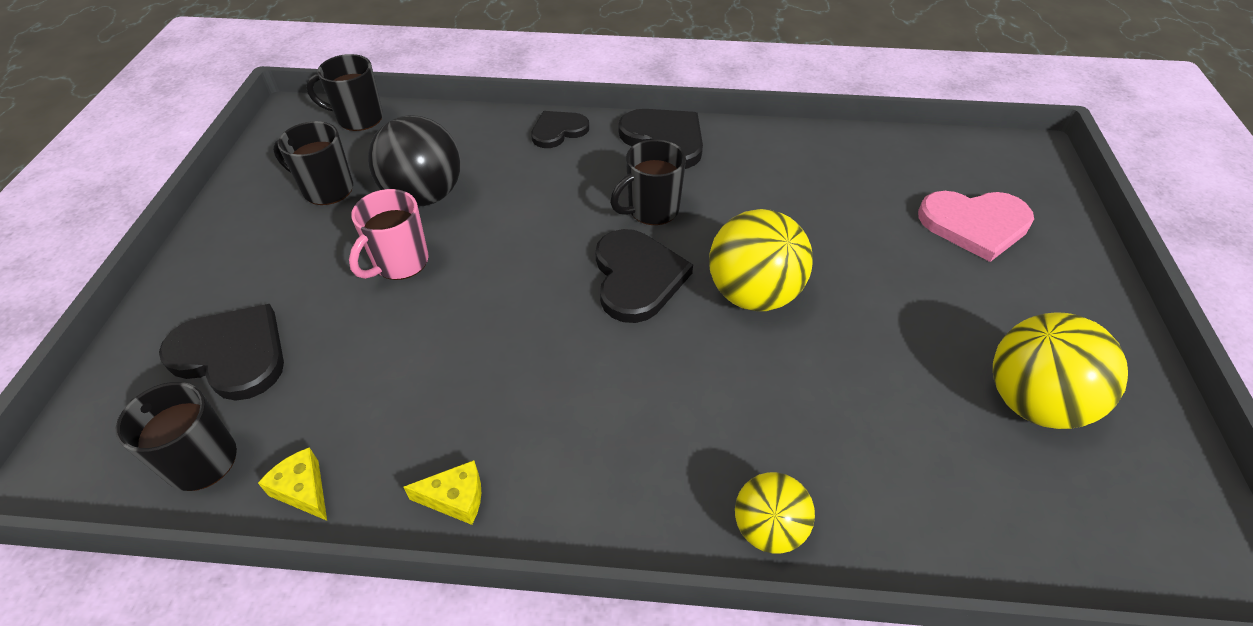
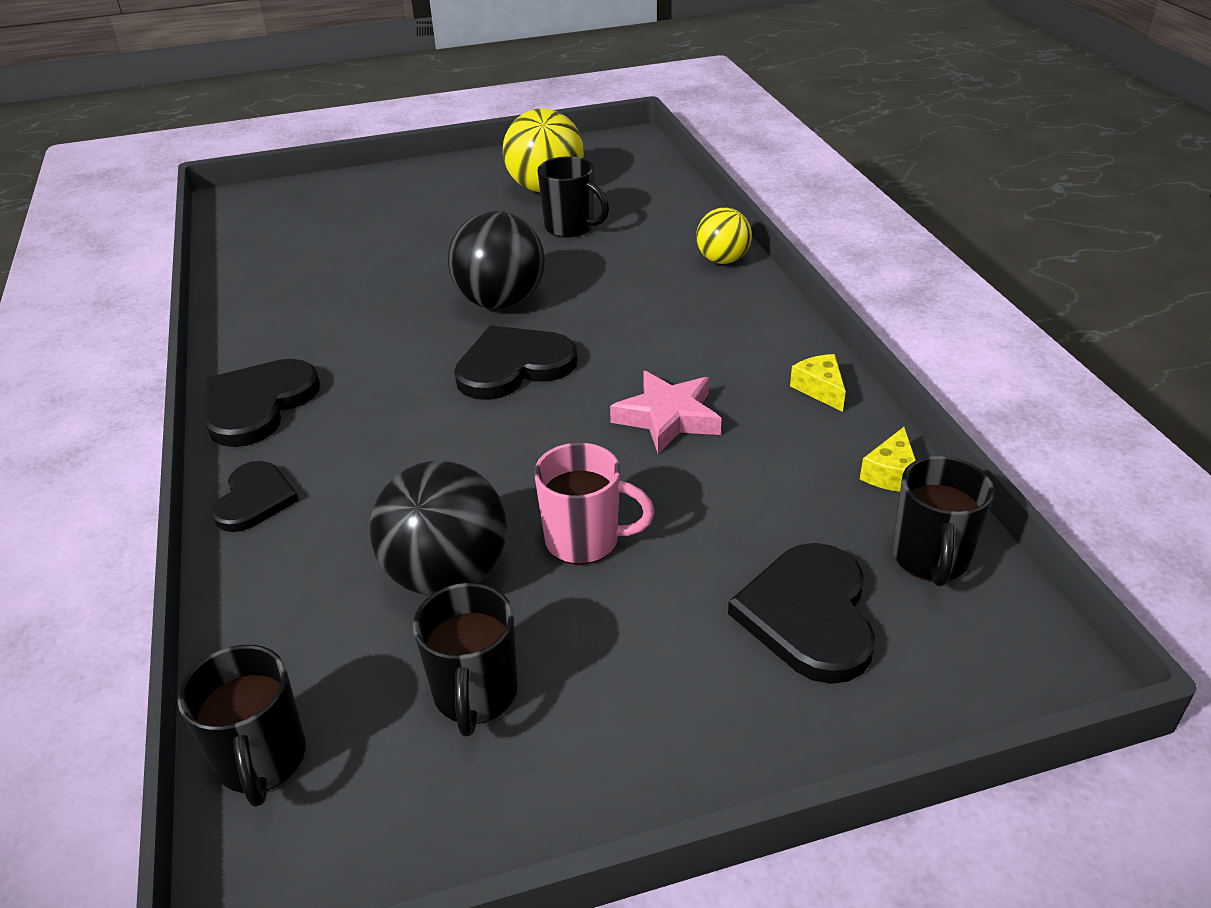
camera: 110 degrees left, 10 degrees down
black heart [531,111,589,148] -> black heart turned 120 degrees counterclockwise [212,461,299,532]
black mug [610,139,686,225] -> black mug moved to [537,157,609,238]
yellow ball [709,209,813,311] -> black ball [448,211,545,310]
pink heart [918,191,1034,262] -> none
none -> pink star [610,371,722,454]

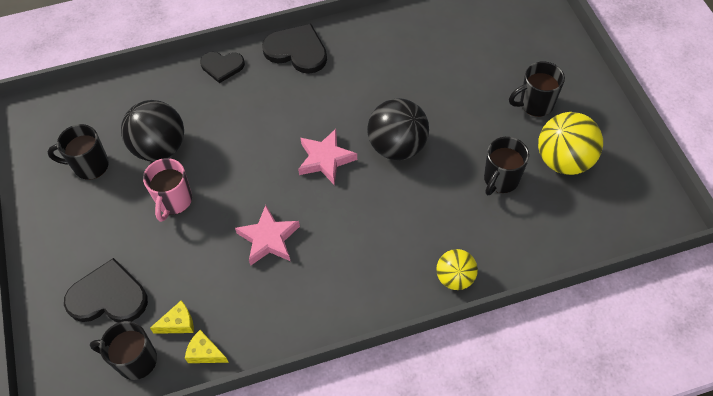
camera: 90 degrees right, 20 degrees up
black mug [178,645,306,807] -> black mug moved to [509,61,565,117]
black heart [454,326,578,400] -> pink star [298,129,357,185]
yellow cheese [790,354,846,412] -> yellow cheese moved to [150,301,194,334]

